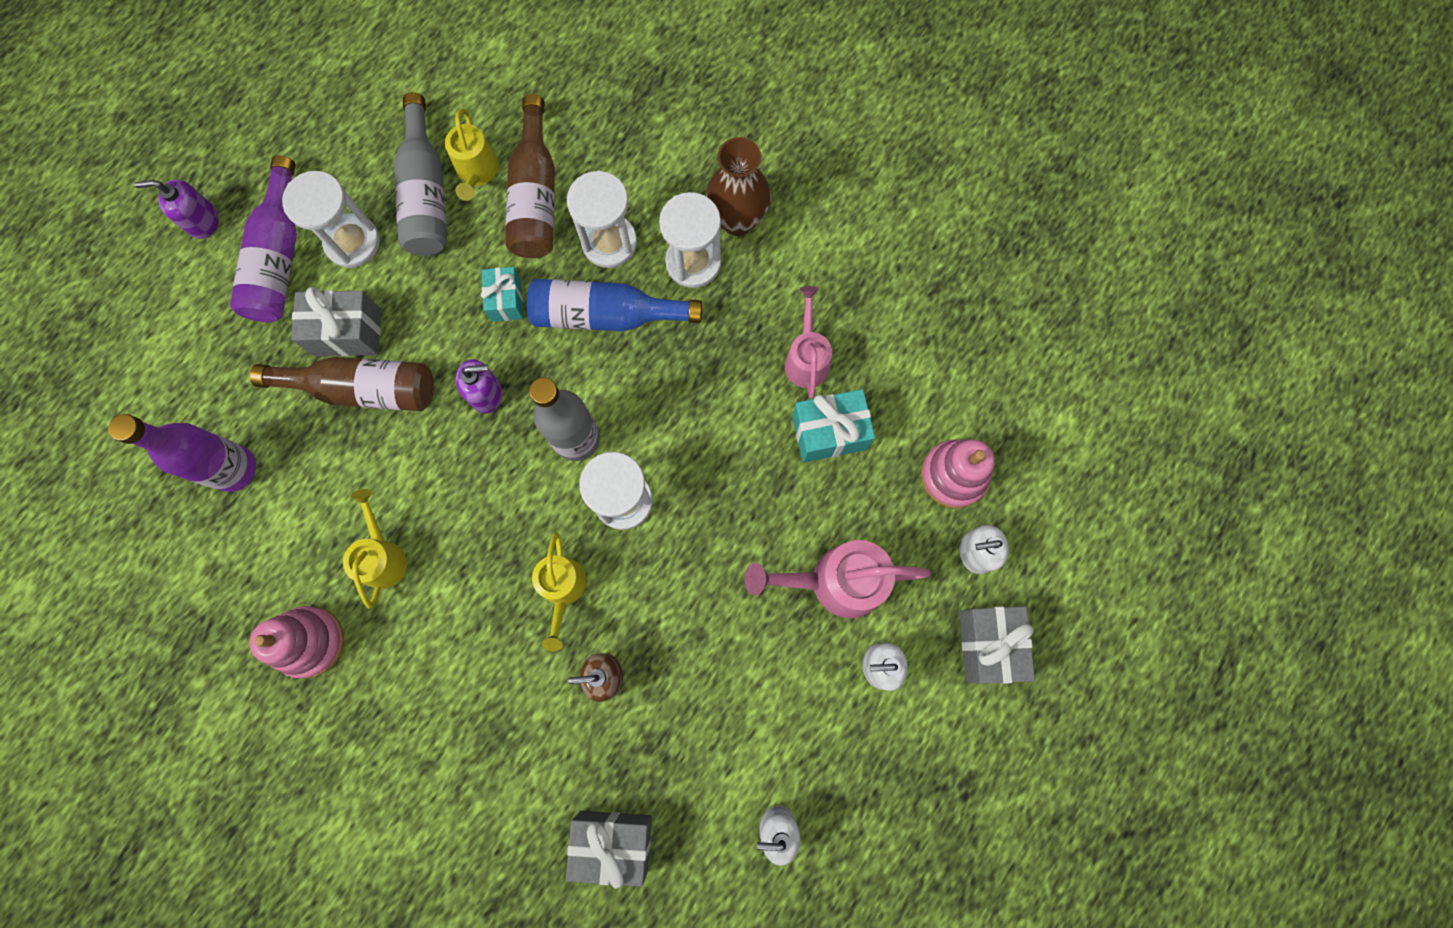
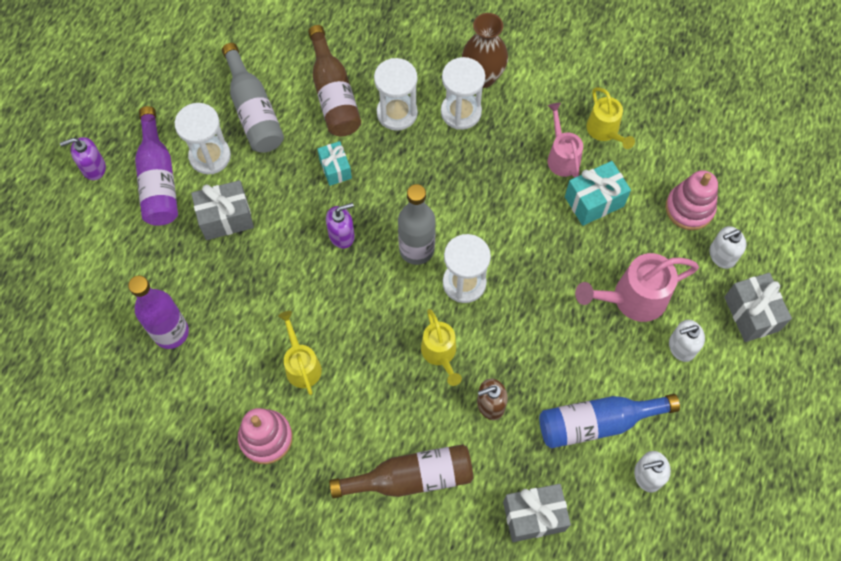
camera: 15 degrees left, 10 degrees down
brown bottle [250,357,434,411] -> brown bottle moved to [329,444,473,499]
yellow watering can [445,109,498,201] -> yellow watering can moved to [586,87,635,149]
blue bottle [527,279,702,331] -> blue bottle moved to [539,394,680,448]

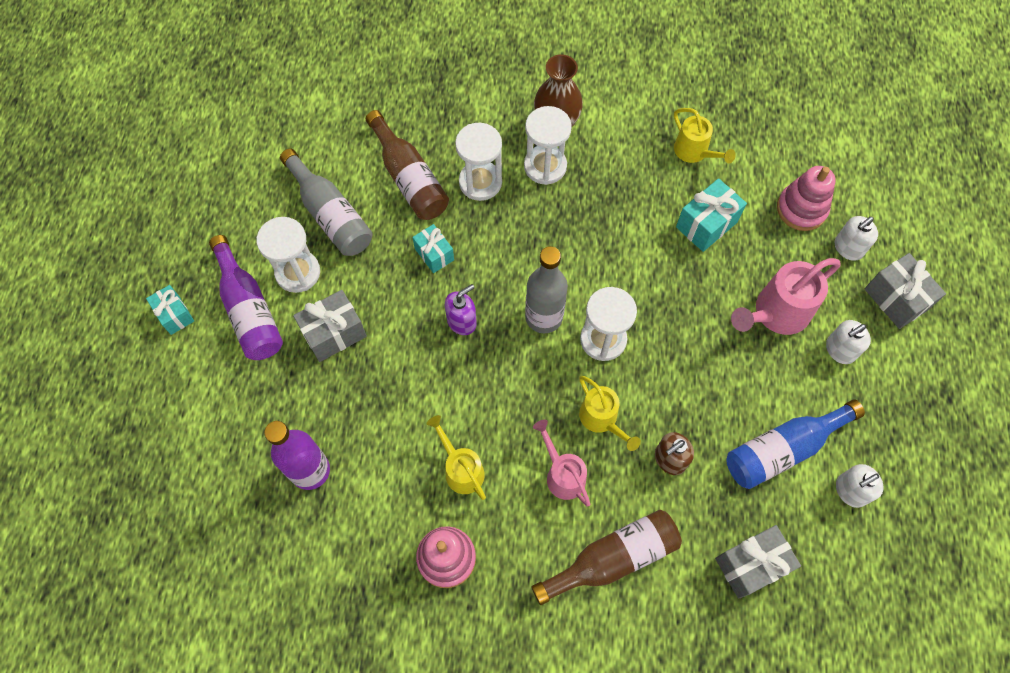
camera: 15 degrees left, 0 degrees up
purple soap dispenser [60,137,106,180] -> turquoise gift [146,285,194,335]
pink watering can [548,103,583,178] -> pink watering can moved to [533,420,591,506]

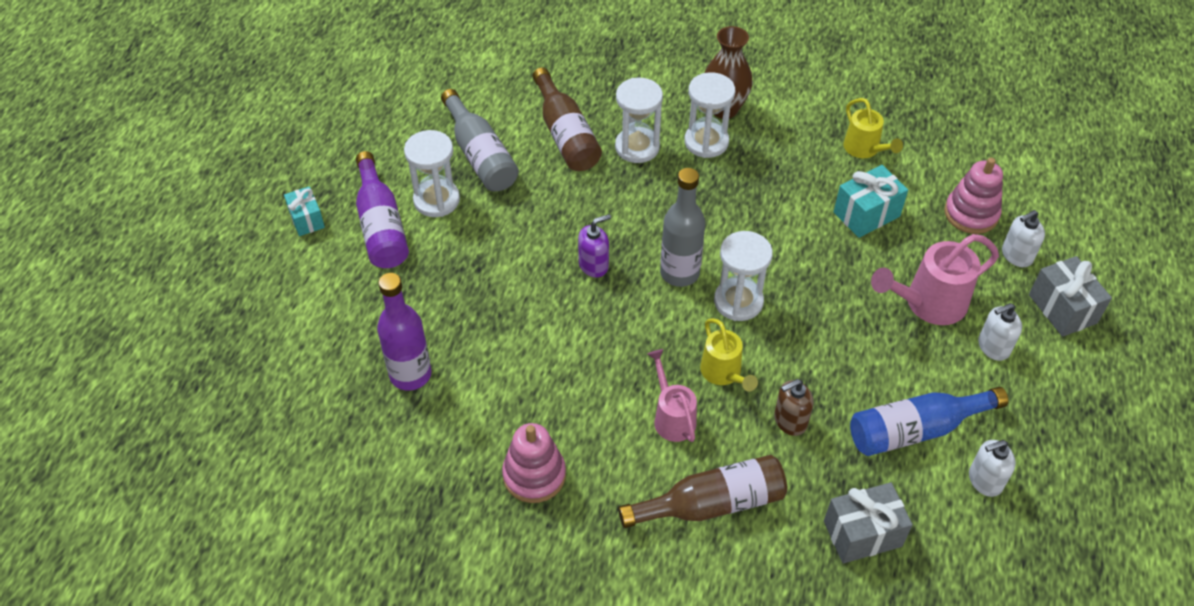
camera: 10 degrees right, 15 degrees down
grey gift [293,290,367,362] -> none
turquoise gift [412,224,454,273] -> none
yellow watering can [427,415,486,500] -> none

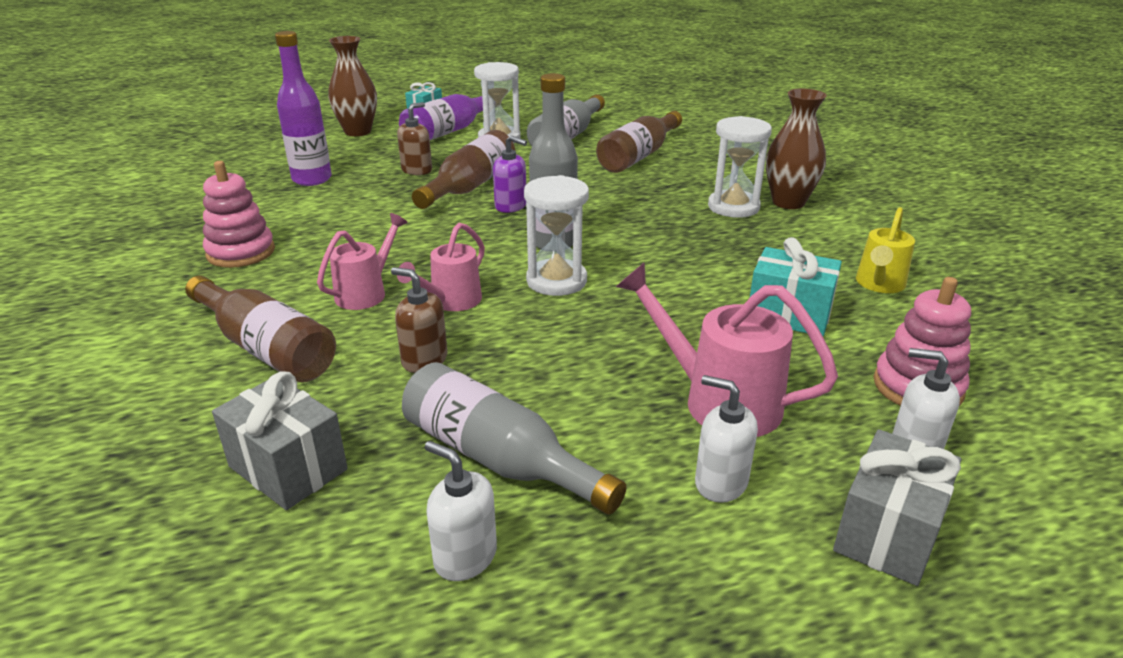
camera: 55 degrees right, 20 degrees down
white hourglass [615,78,663,163] -> none
yellow watering can [700,318,758,392] -> pink watering can [397,223,485,311]
blue bottle [850,387,1008,456] -> grey bottle [402,362,626,515]
none -> brown vase [328,36,377,136]
none -> brown soap dispenser [397,102,432,175]
none -> brown bottle [412,130,515,209]

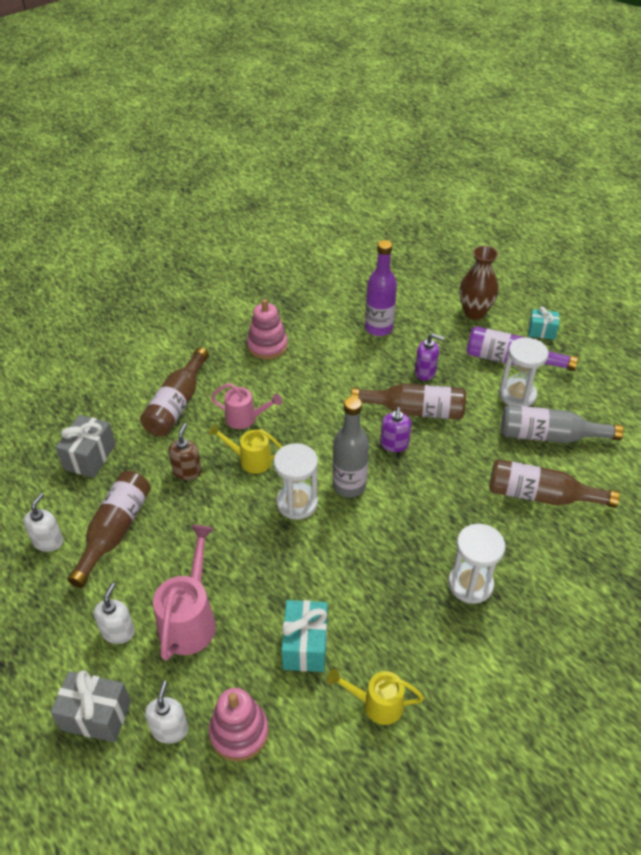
camera: 70 degrees right, 15 degrees up
brown soap dispenser [397,102,432,175] -> purple soap dispenser [415,333,444,381]
pink watering can [397,223,485,311] -> yellow watering can [208,424,282,474]
grey bottle [402,362,626,515] -> brown bottle [68,471,151,588]
brown vase [766,89,827,209] -> none

